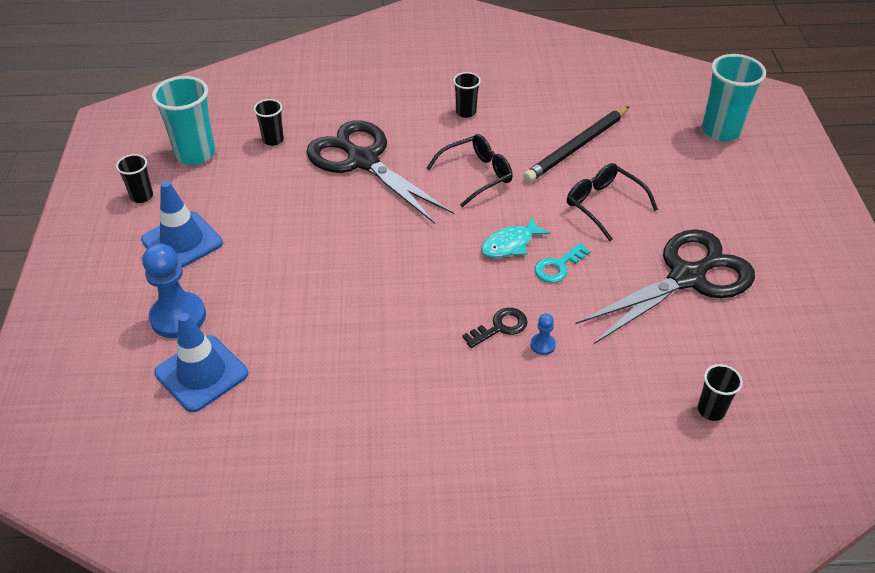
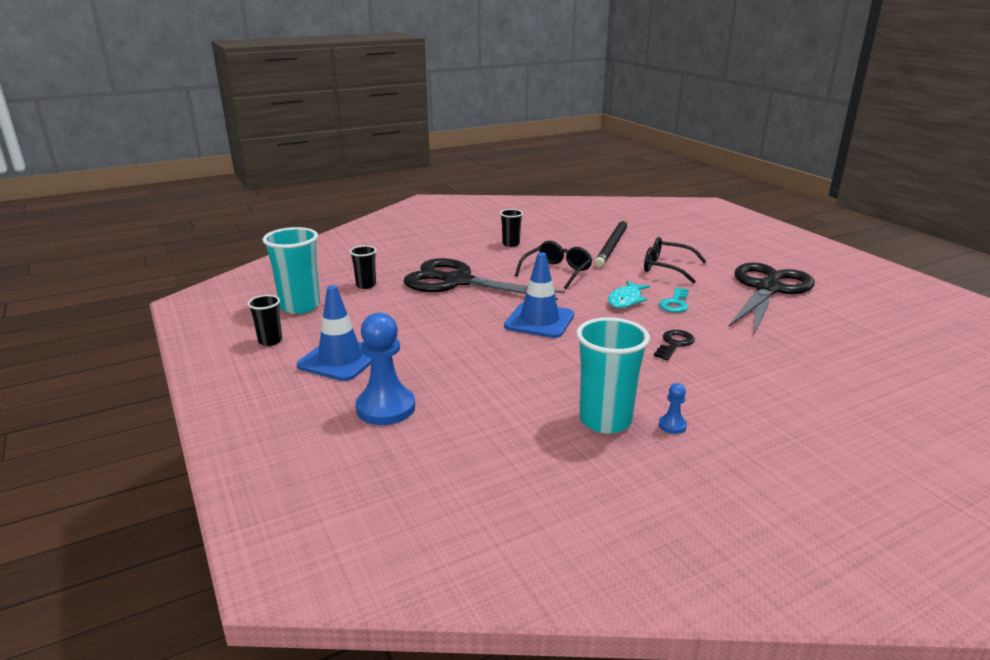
camera: 25 degrees left, 20 degrees down
blue traffic cone [154,313,248,412] -> blue traffic cone moved to [504,252,574,338]
blue pawn [530,313,556,355] -> blue pawn moved to [659,383,687,434]
black cup [698,364,743,421] -> none
turquoise cup [702,54,766,141] -> turquoise cup moved to [576,317,650,434]

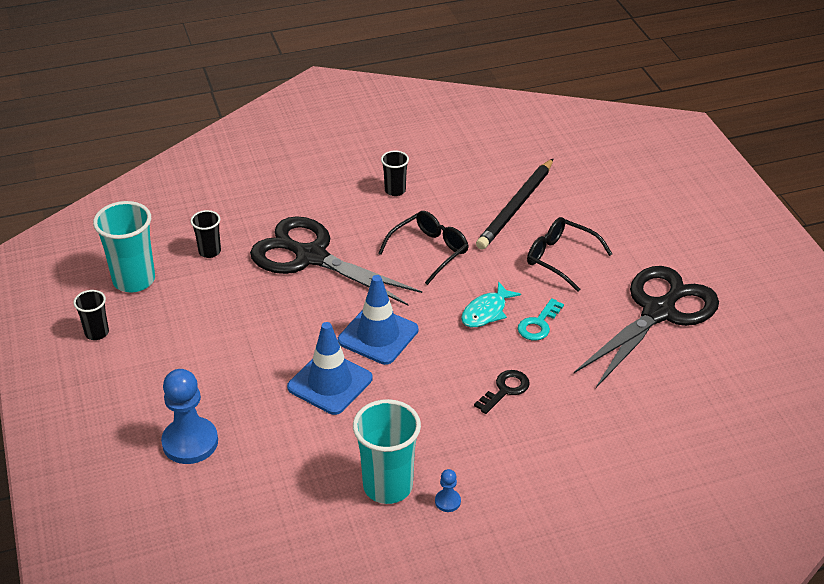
camera: 10 degrees right, 15 degrees up
blue traffic cone [297,285,371,381] -> blue traffic cone moved to [287,322,373,415]

